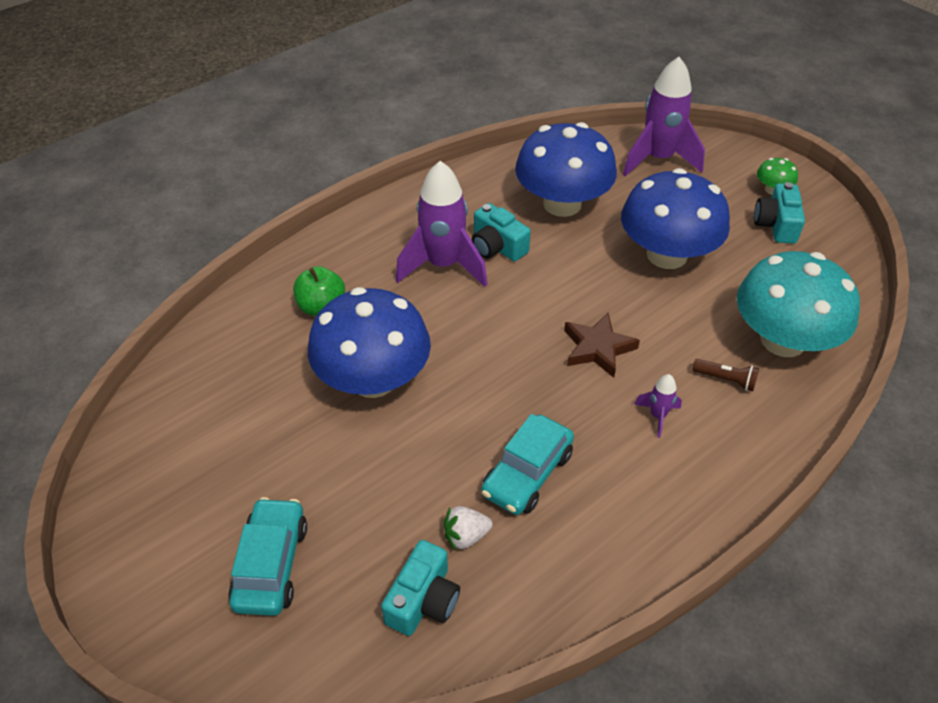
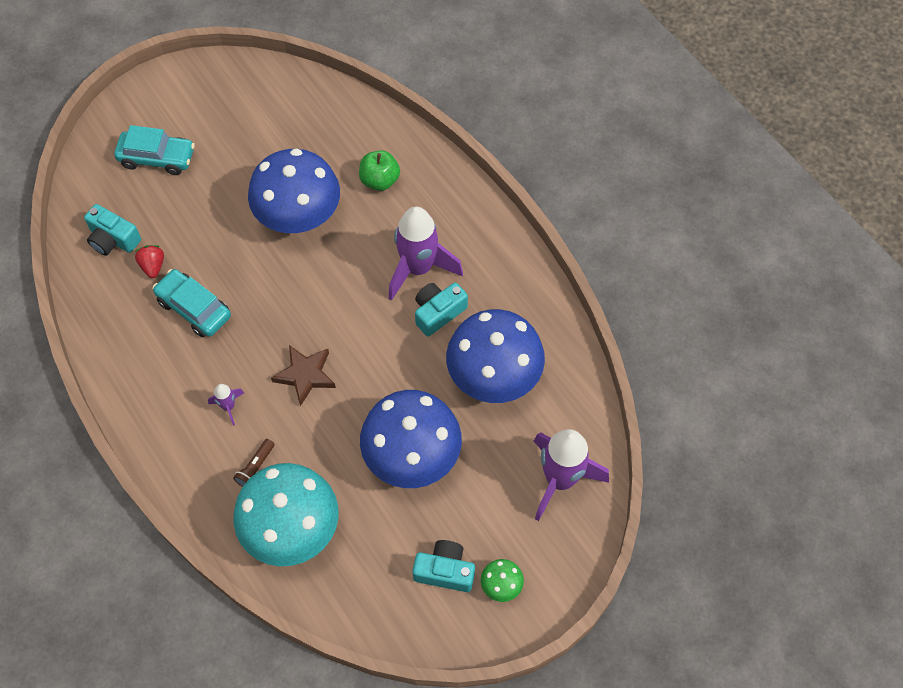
camera: 95 degrees right, 15 degrees up
white strawberry [444,506,493,551] -> red strawberry [135,245,164,278]

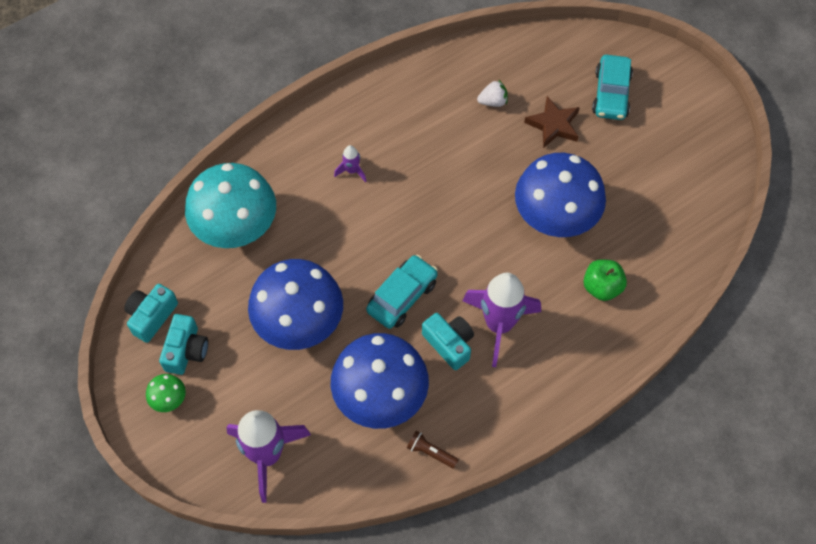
camera: 90 degrees right, 0 degrees up
turquoise camera [84,204,141,256] -> turquoise camera moved to [124,284,178,343]
red strawberry [135,245,164,278] -> white strawberry [477,79,508,107]
turquoise car [153,269,231,337] -> turquoise car moved to [366,255,438,329]
brown flashlight [233,439,275,487] -> brown flashlight moved to [407,431,459,469]
brown star [271,345,336,406] -> brown star moved to [524,96,580,148]

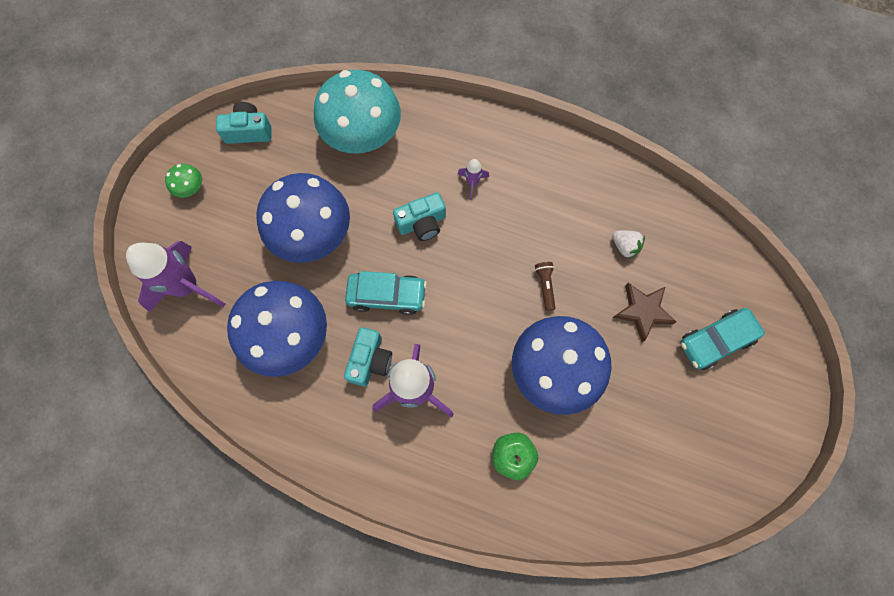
camera: 55 degrees right, 10 degrees up
turquoise camera [159,314,208,375] -> turquoise camera moved to [393,192,446,241]
brown flashlight [407,431,459,469] -> brown flashlight moved to [535,262,556,311]

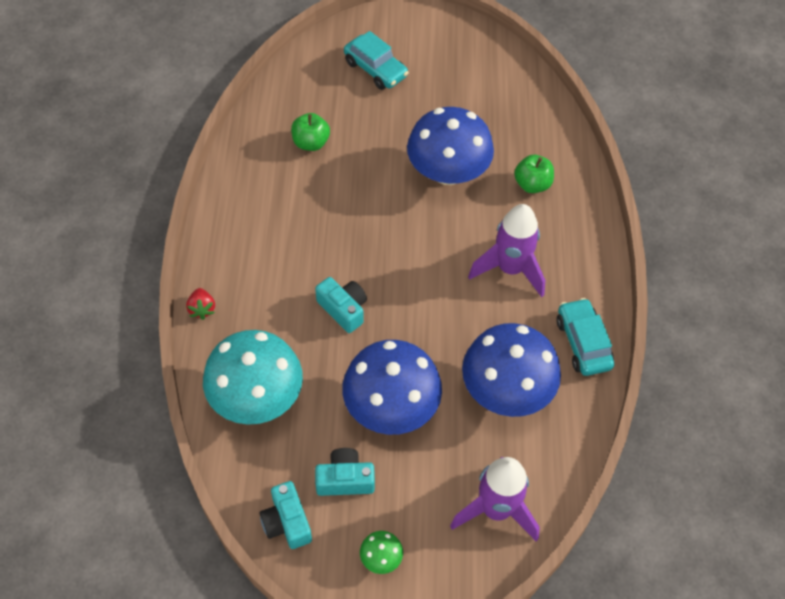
camera: 110 degrees left, 15 degrees down
turquoise camera [344,327,392,386] -> turquoise camera moved to [315,448,375,496]
turquoise car [345,271,427,315] -> turquoise car moved to [557,298,614,376]
purple rocket [458,159,489,200] -> none
brown flashlight [535,262,556,311] -> none
white strawberry [612,230,645,259] -> green apple [291,113,330,151]
brown star [613,283,676,342] -> none
none -> red strawberry [186,288,215,320]

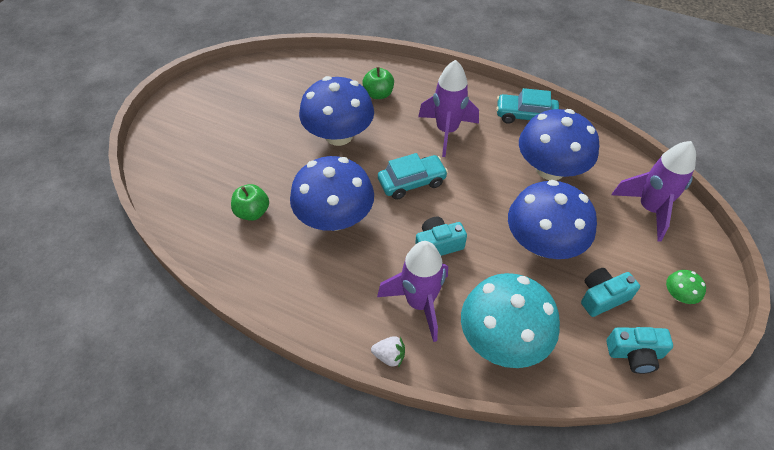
camera: 65 degrees left, 5 degrees down
red strawberry [186,288,215,320] -> white strawberry [371,336,405,367]
turquoise camera [315,448,375,496] -> turquoise camera turned 45 degrees clockwise [581,268,640,317]
turquoise car [344,31,409,90] -> turquoise car moved to [378,153,448,200]
none -> blue mushroom [290,156,374,231]
none -> purple rocket [377,241,448,342]

